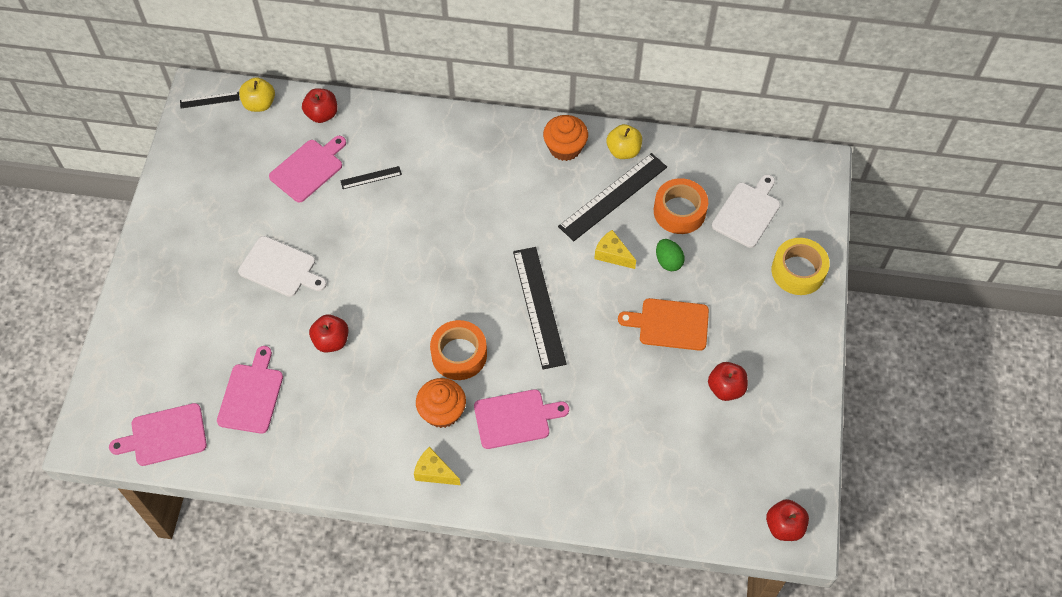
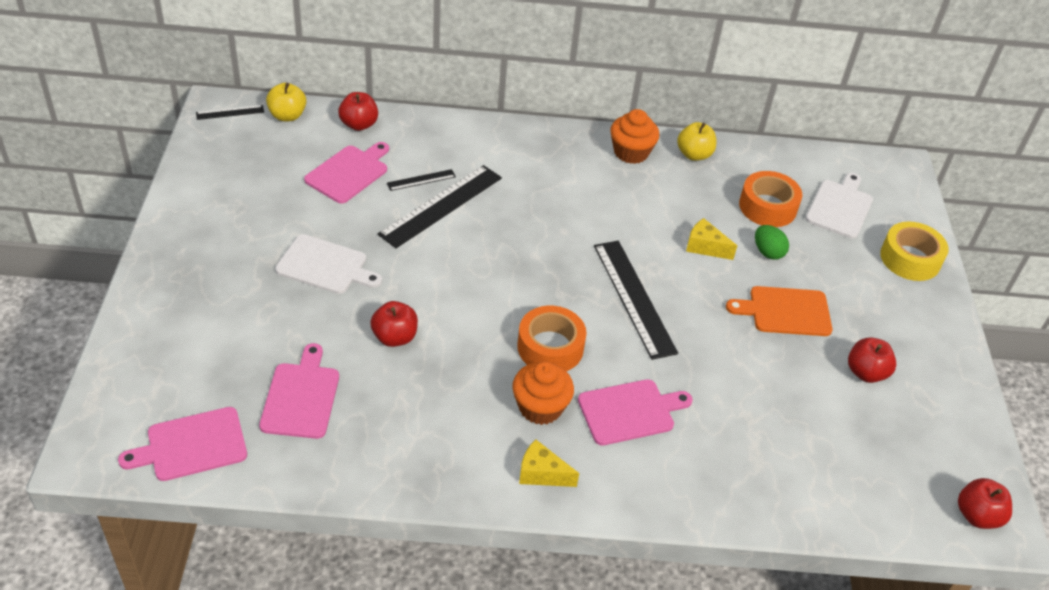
camera: 10 degrees left, 15 degrees down
black ruler [558,153,667,241] -> black ruler moved to [378,165,502,248]

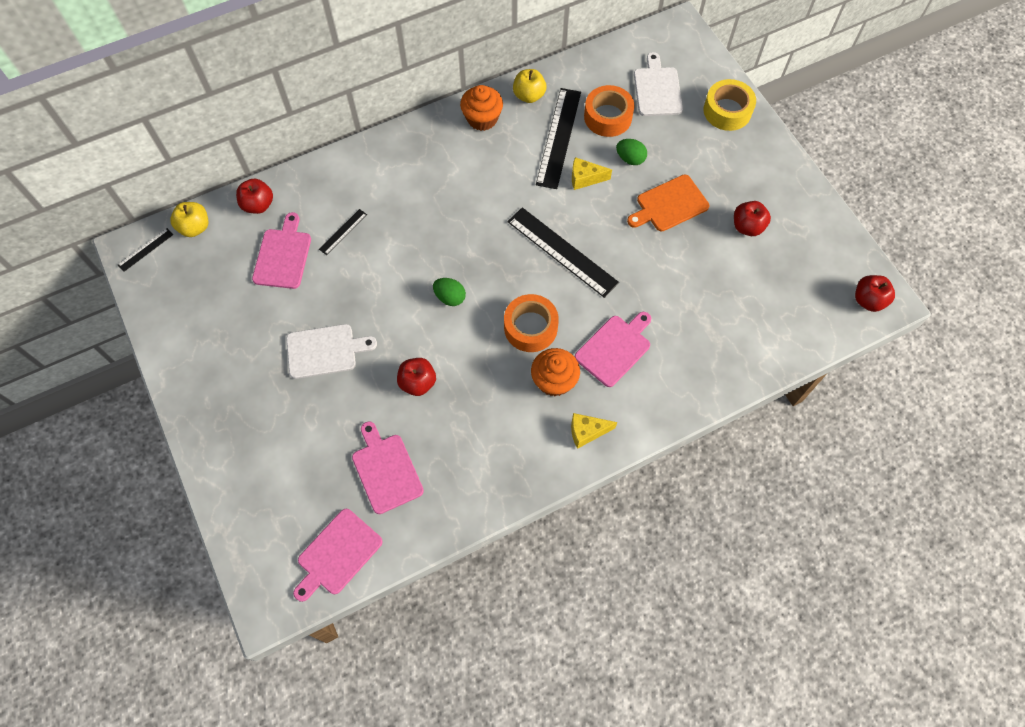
camera: 25 degrees left, 20 degrees up
black ruler [378,165,502,248] -> black ruler moved to [536,88,581,189]
none -> green egg [433,278,466,306]

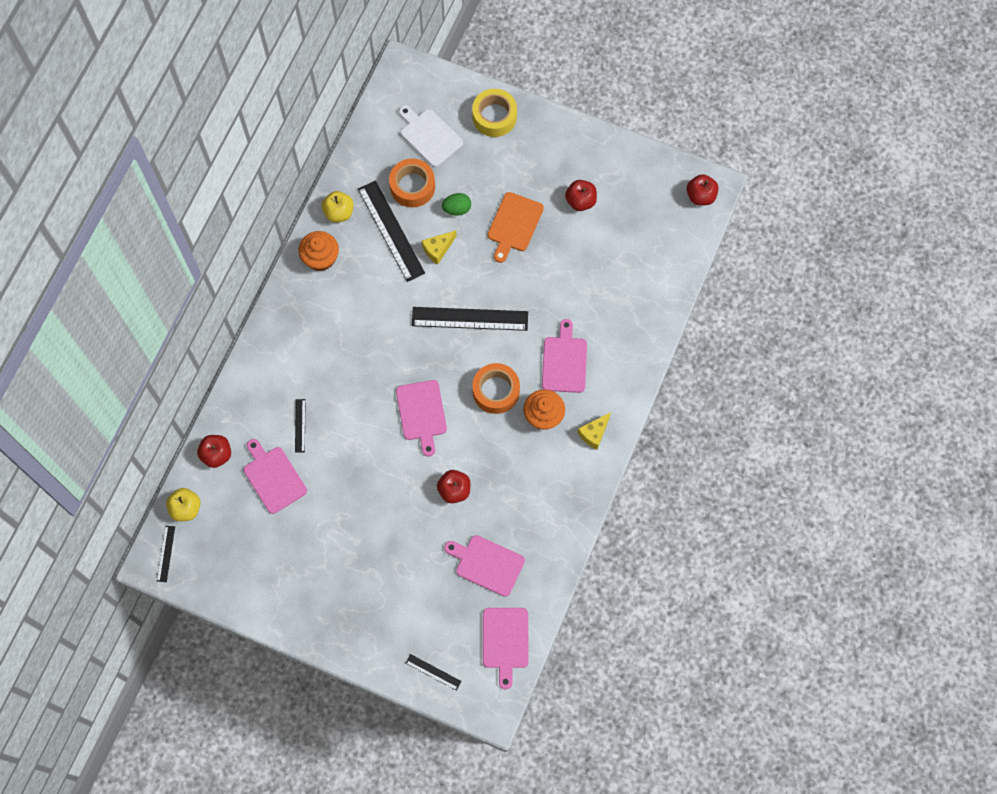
camera: 40 degrees left, 5 degrees up
white cutting board [286,324,377,379] -> none
green egg [433,278,466,306] -> pink cutting board [396,380,447,456]
none -> black ruler [406,654,462,690]

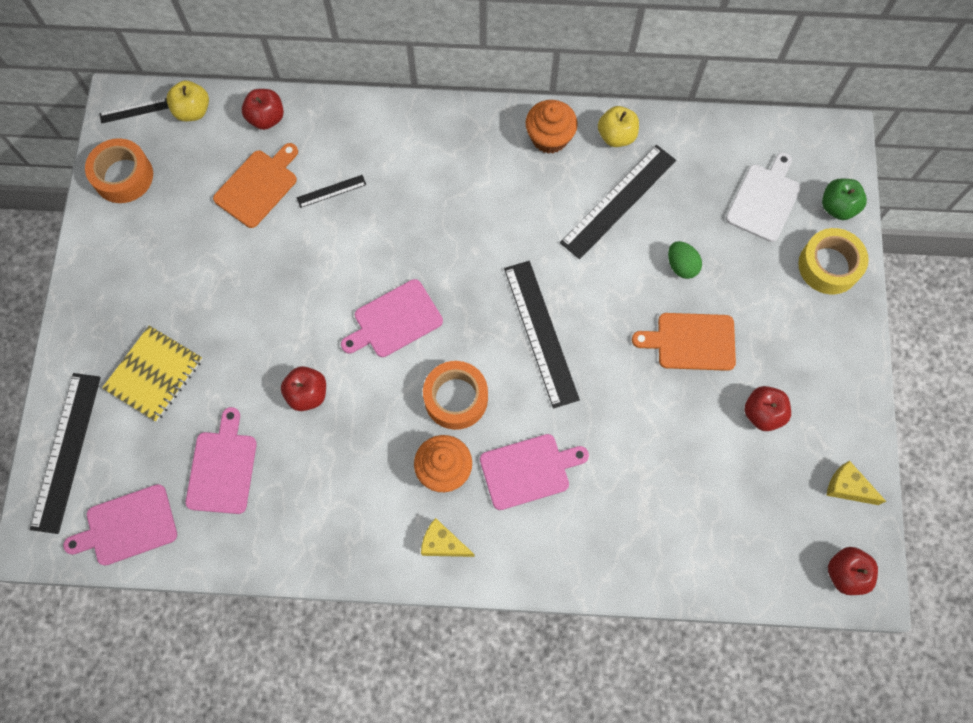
camera: 70 degrees right, 0 degrees up
pink cutting board [244,439,307,514] -> orange cutting board [213,143,298,228]
orange tape [389,159,435,208] -> orange tape moved to [85,138,153,203]
black ruler [406,654,462,690] -> black ruler [30,373,101,534], size x2.13
yellow cheese [422,230,456,265] -> yellow cheese moved to [826,461,887,505]
none -> yellow notebook [102,325,202,422]
none -> green apple [822,179,867,220]

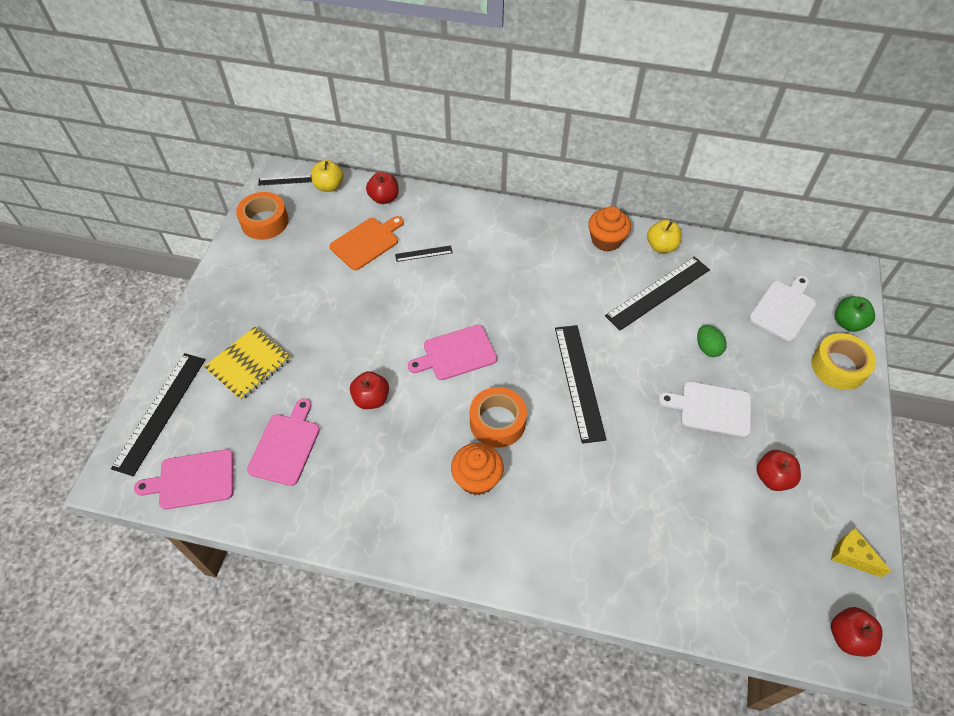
camera: 10 degrees right, 15 degrees down
yellow cheese [421,518,475,557] -> none
pink cutting board [480,434,589,510] -> none
orange cutting board [632,313,736,371] -> white cutting board [658,382,751,437]

